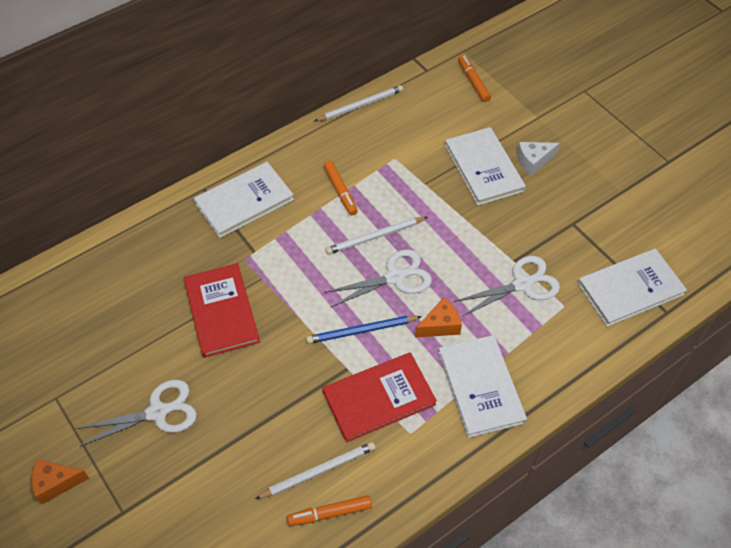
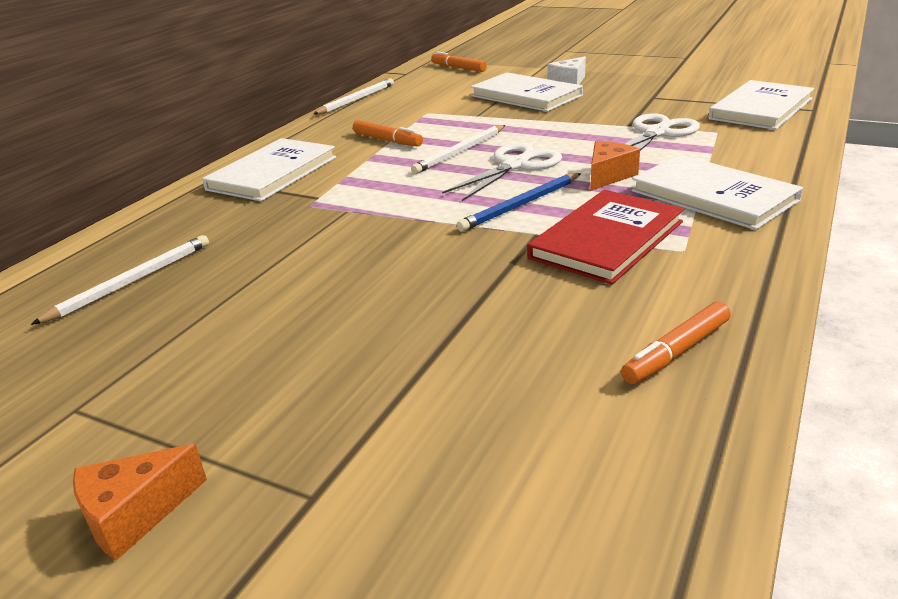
camera: 25 degrees left, 25 degrees down
white scissors [75,380,197,446] -> none
red book [184,263,260,358] -> none
white pencil [255,442,376,499] -> white pencil moved to [31,235,209,325]

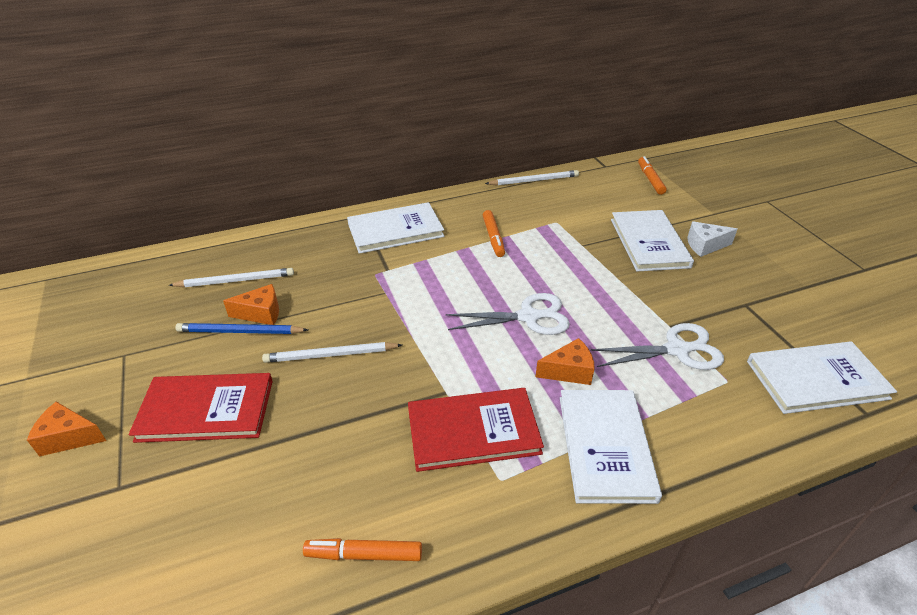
camera: 40 degrees right, 10 degrees up
white pencil [411,125,505,174] -> white pencil moved to [262,342,402,363]
blue pencil [457,173,581,232] -> blue pencil moved to [176,323,308,334]
none -> red book [129,373,273,443]
none -> orange cheese [223,284,279,325]

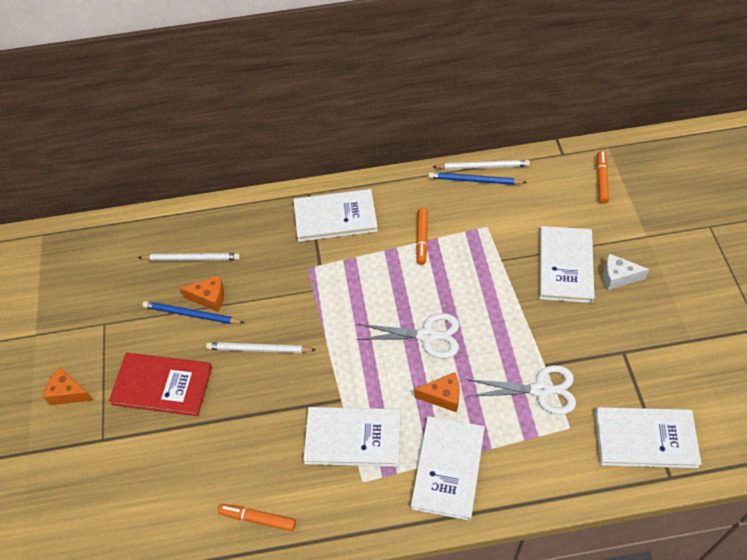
camera: 15 degrees right, 15 degrees up
red book [408,388,544,472] -> white book [303,407,401,467]
none -> blue pencil [428,172,527,185]

